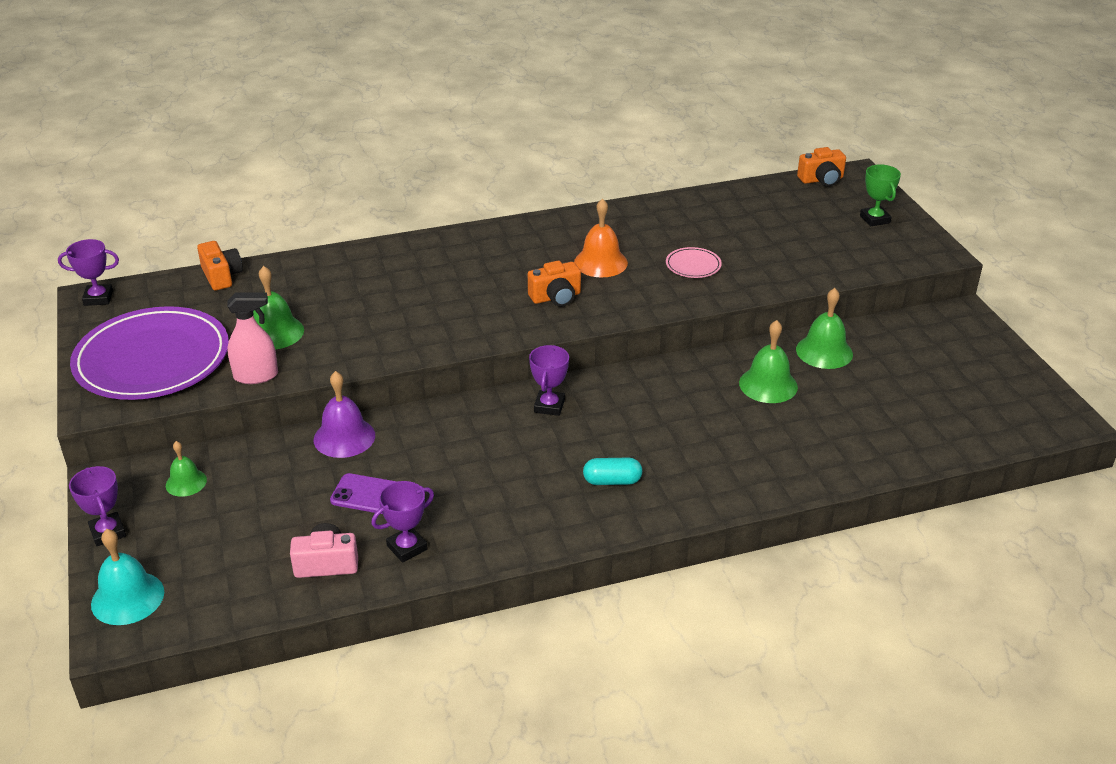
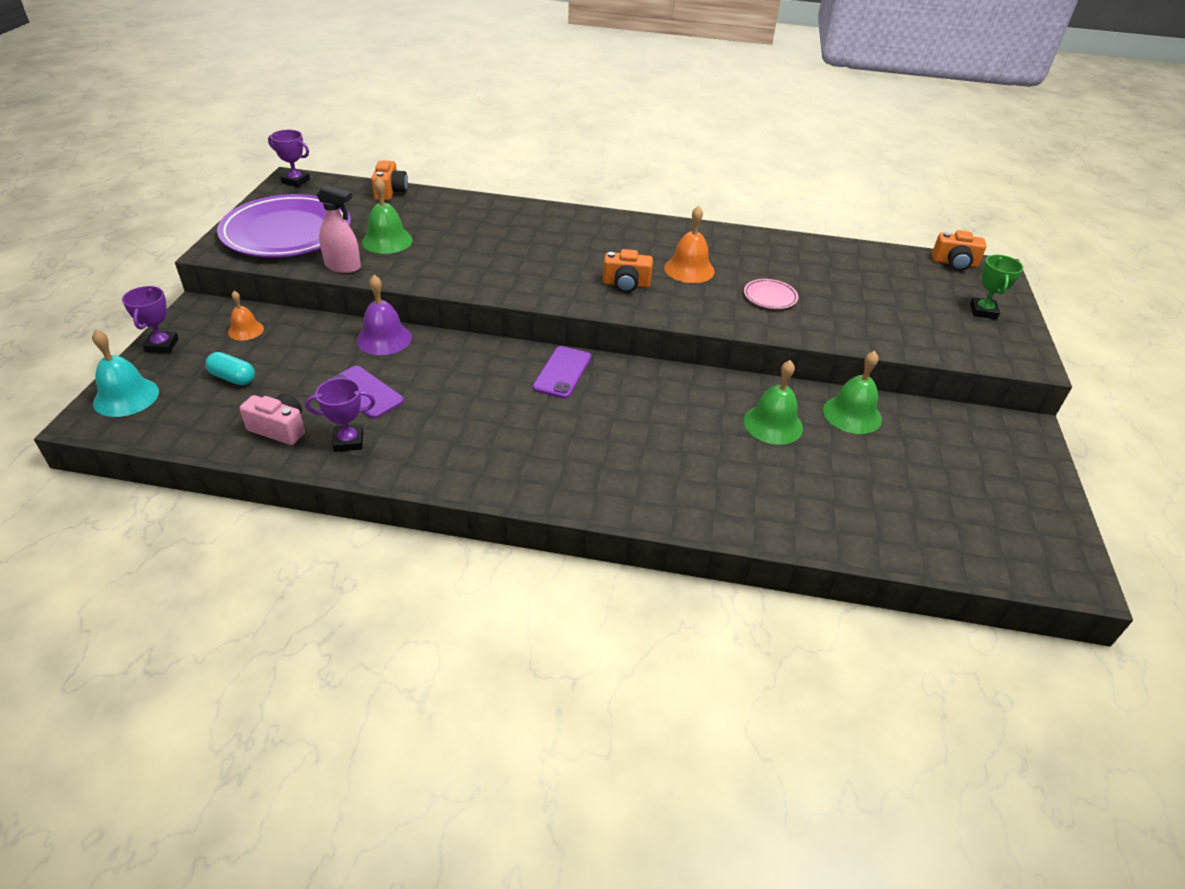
camera: 25 degrees right, 5 degrees up
green bell [166,441,207,497] -> orange bell [228,291,264,340]
purple trophy [529,345,569,416] -> purple phone [533,346,591,399]
turquoise capsule [583,458,642,485] -> turquoise capsule moved to [205,352,255,385]

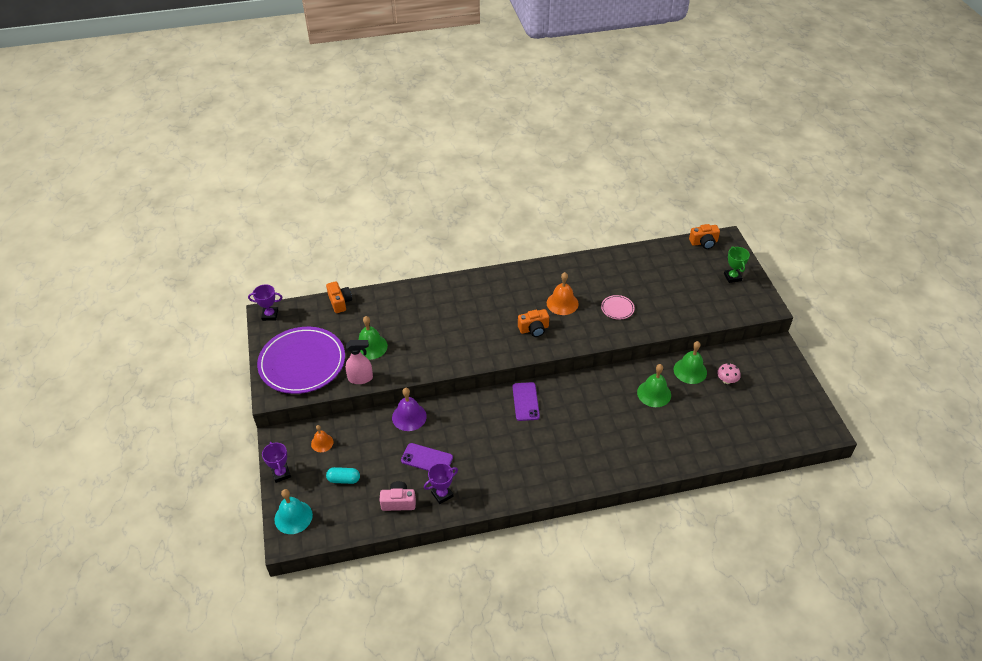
camera: 20 degrees left, 5 degrees up
none -> pink mushroom [717,363,741,384]

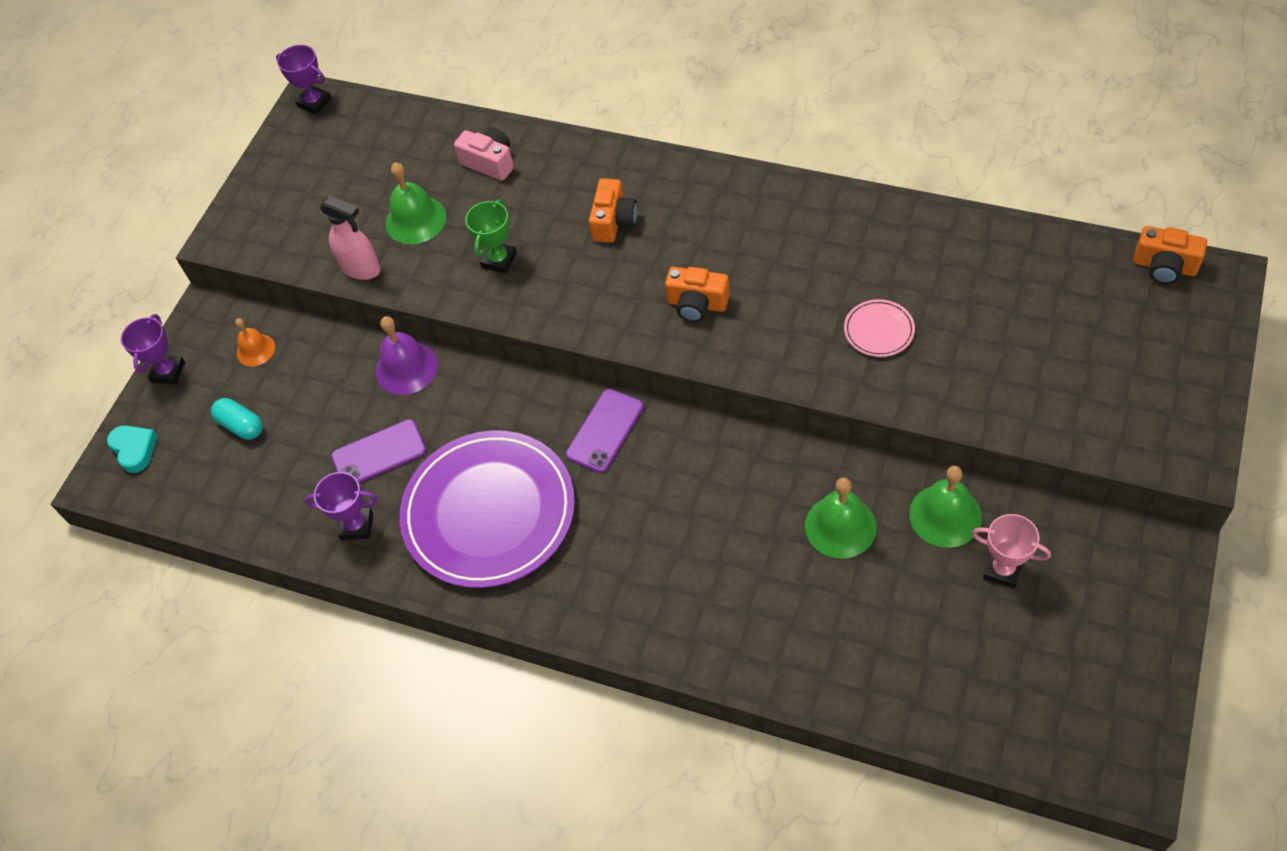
camera: 40 degrees right, 10 degrees up
purple plate [257,327,345,394] -> purple plate moved to [400,431,575,588]
turquoise bell [274,489,313,534] -> turquoise heart [107,425,158,473]
orange camera [326,281,352,313] -> orange camera moved to [589,178,638,243]
pink camera [380,481,416,511] -> pink camera moved to [454,128,514,181]
purple phone [401,443,453,471] -> purple phone turned 75 degrees counterclockwise [331,419,426,483]
orange bell [547,272,579,315] -> none
pink mushroom [717,363,741,384] -> pink trophy [972,514,1051,589]
green trophy [724,246,750,283] -> green trophy moved to [465,199,517,273]

